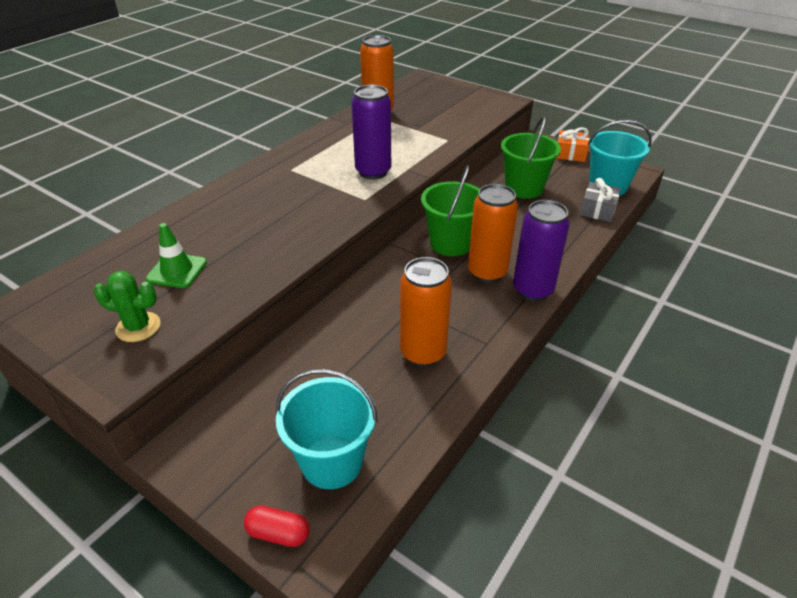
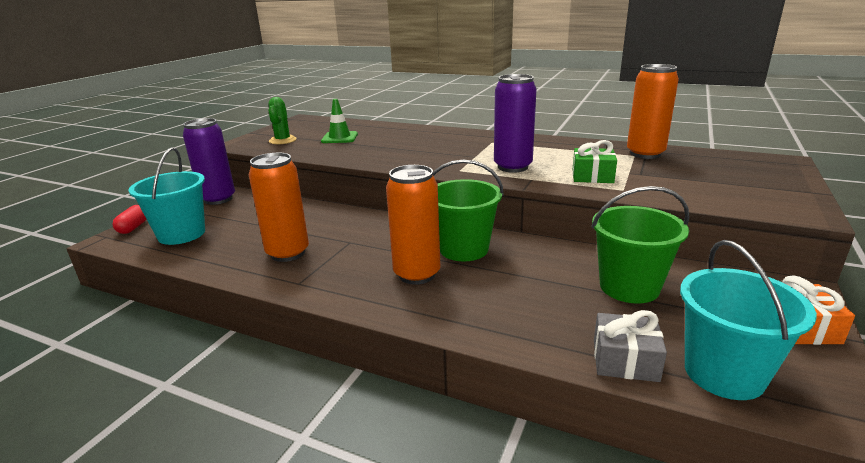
camera: 80 degrees right, 15 degrees down
purple can [513,200,570,301] -> purple can moved to [183,118,235,205]
none -> green gift [573,140,617,183]

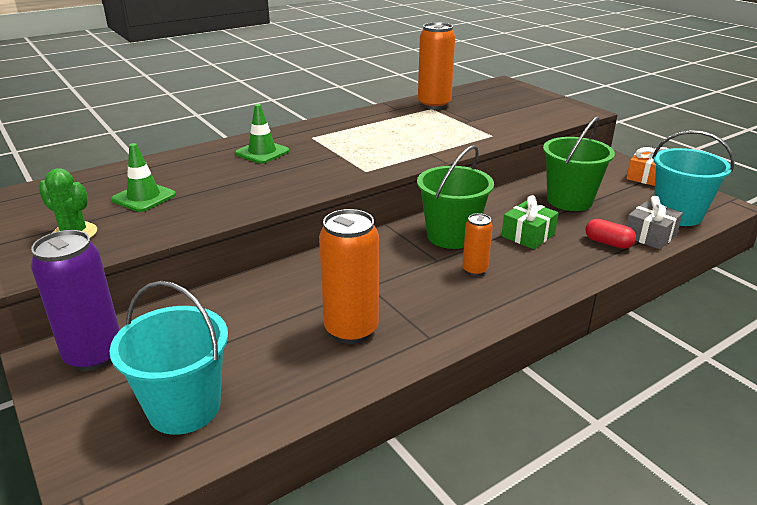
camera: 60 degrees left, 5 degrees up
red capsule [112,205,146,234] -> red capsule moved to [585,219,636,249]
orange can [386,165,440,285] -> orange can [462,213,493,276], size x0.54
purple can [494,74,537,173] -> none
green gift [573,140,617,183] -> green gift moved to [502,195,559,249]
none -> green traffic cone [235,104,289,164]

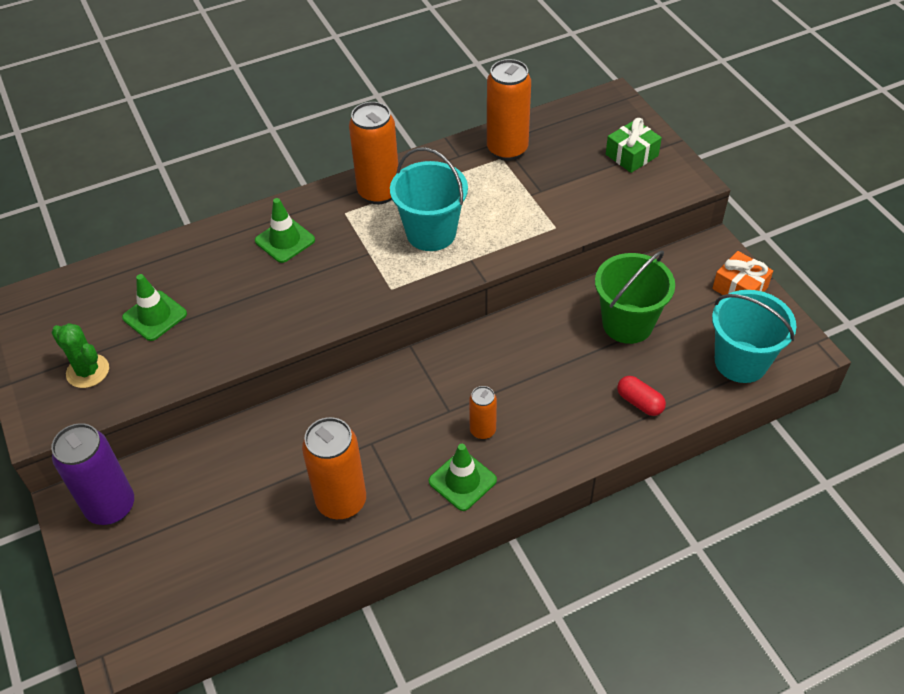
camera: 10 degrees right, 20 degrees up
turquoise bucket [109,281,228,435] -> turquoise bucket moved to [390,147,468,251]
green bucket [417,145,494,249] -> none
green gift [502,195,559,249] -> green gift moved to [606,118,662,173]
grey gift [626,196,683,250] -> none
none -> orange can [349,102,398,204]
none -> green traffic cone [429,444,497,511]

